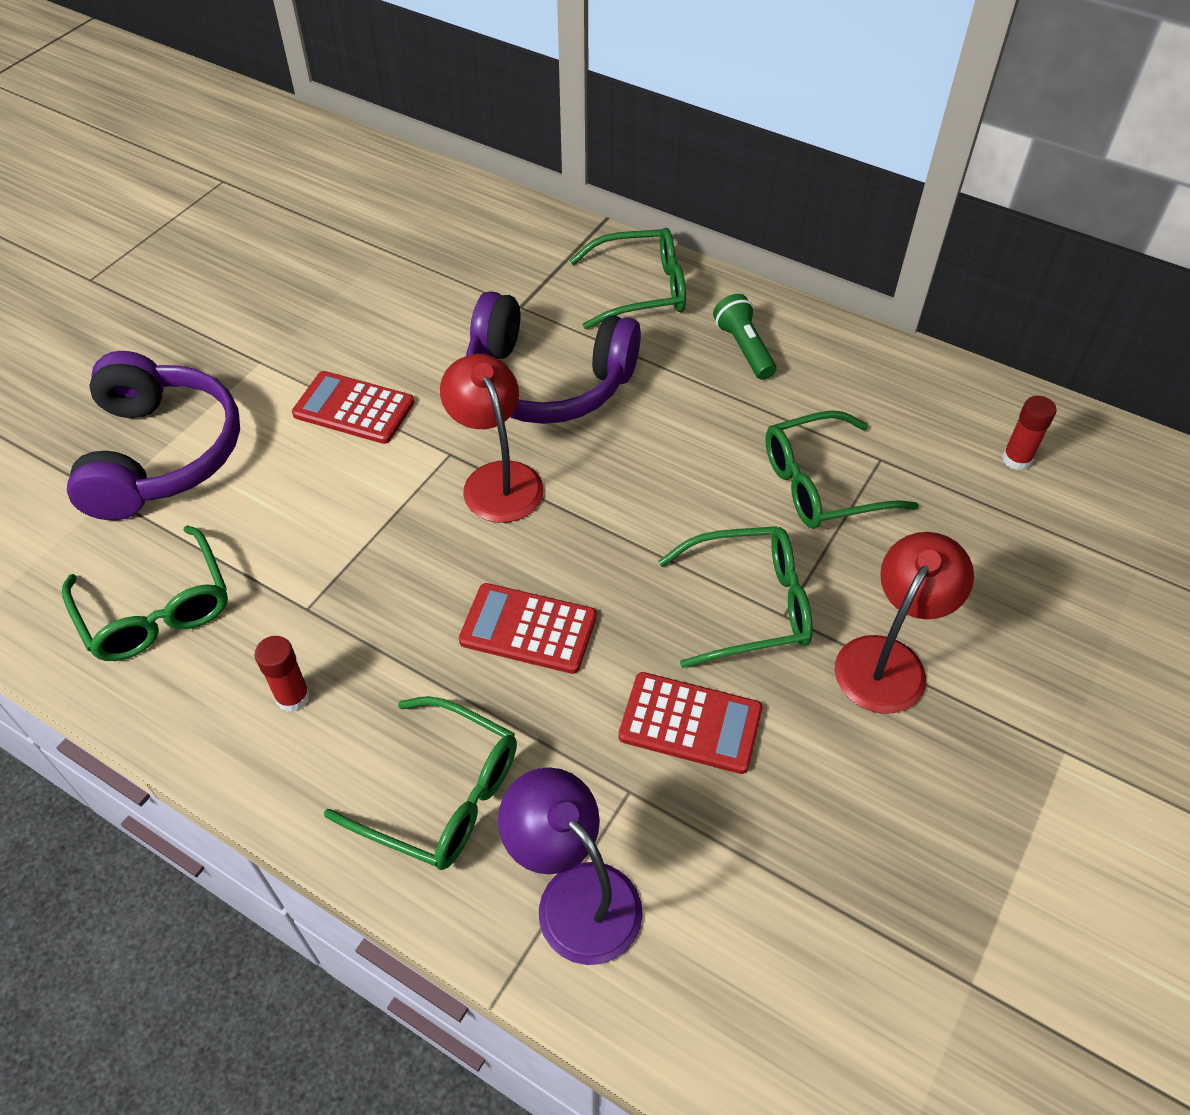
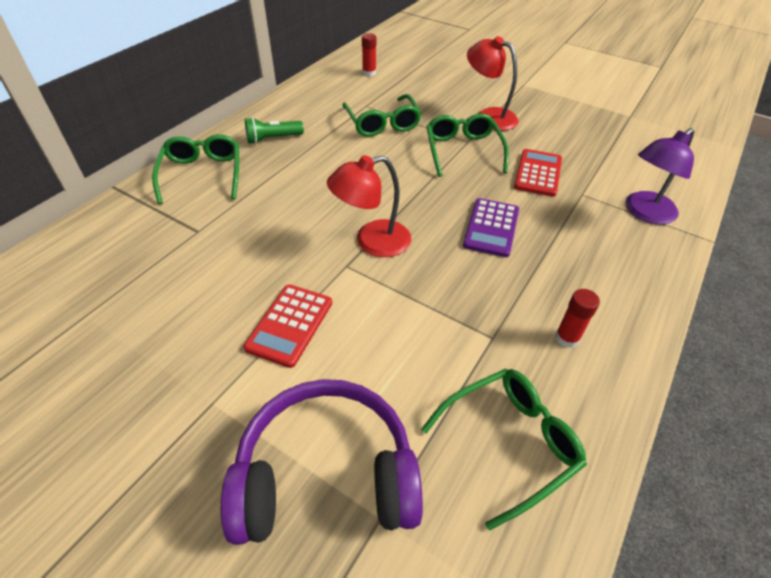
camera: 90 degrees left, 5 degrees down
green glasses [324,696,517,870] -> none
red calculator [459,583,597,674] -> purple calculator [463,198,519,257]
purple headphones [466,291,641,424] -> none

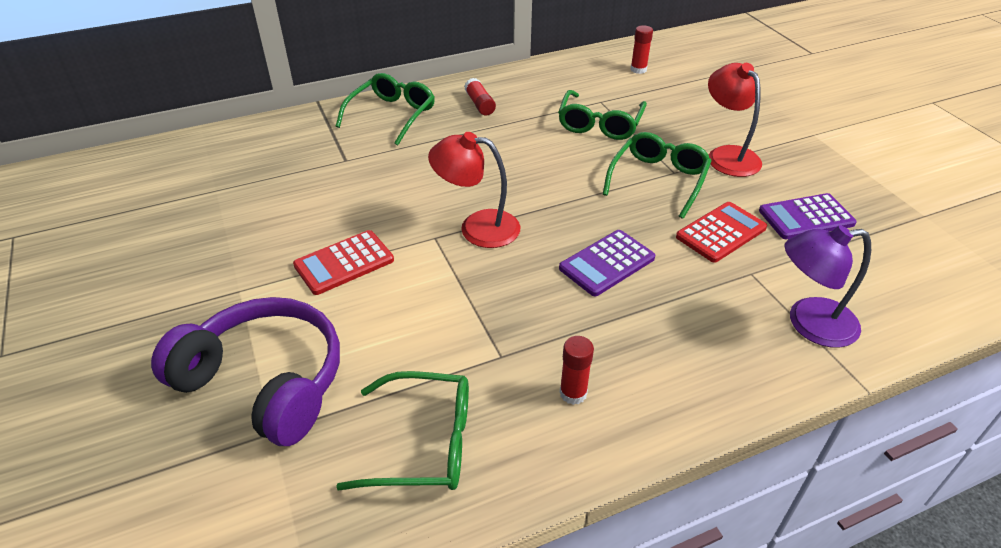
camera: 35 degrees right, 5 degrees down
green flashlight [245,117,304,144] -> red glue stick [464,78,496,116]
none -> purple calculator [759,193,857,239]

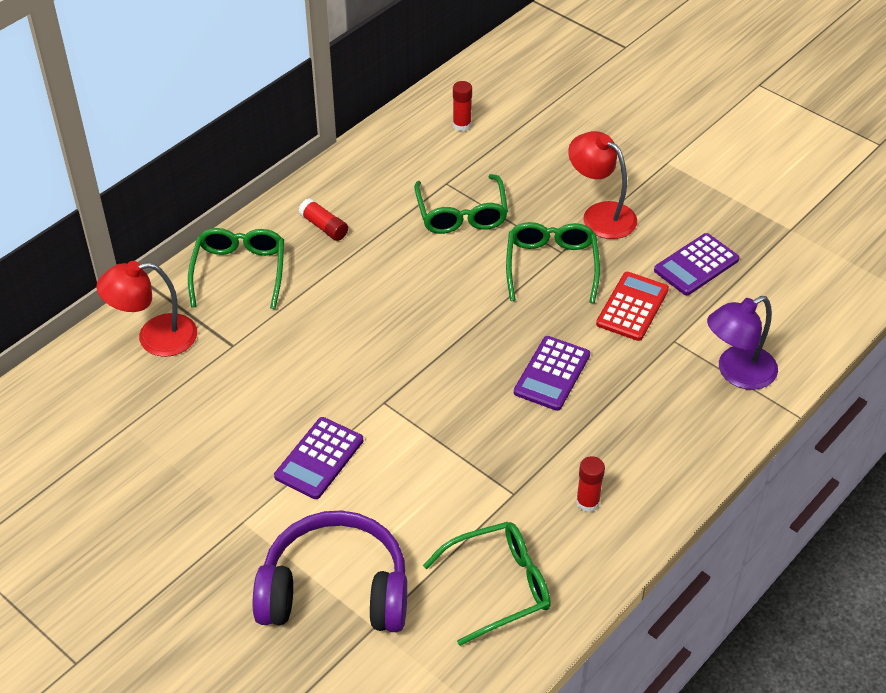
camera: 25 degrees left, 5 degrees up
red calculator [293,230,394,295] -> purple calculator [274,417,363,499]
red lamp [428,132,521,248] -> red lamp moved to [97,261,197,357]

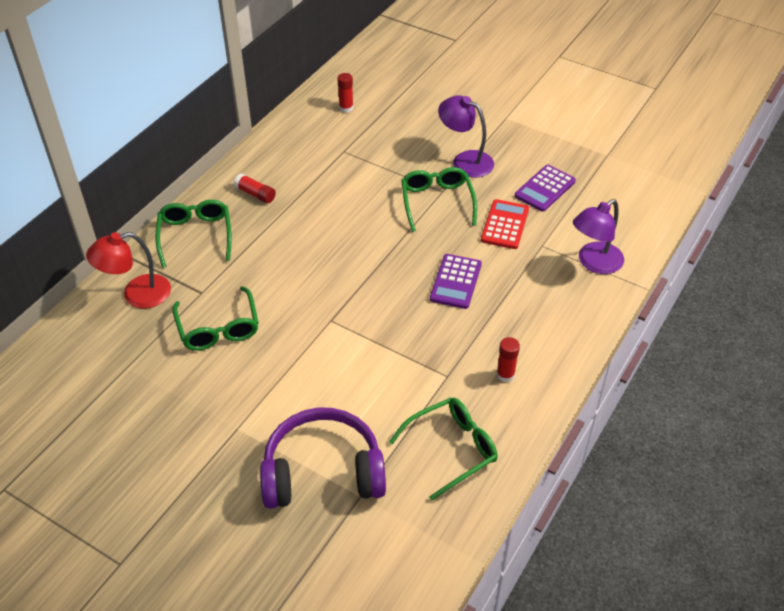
camera: 10 degrees left, 0 degrees up
purple calculator [274,417,363,499] -> none
green glasses [414,174,508,234] -> green glasses moved to [172,286,258,351]
red lamp [568,131,637,239] -> purple lamp [438,95,494,178]

